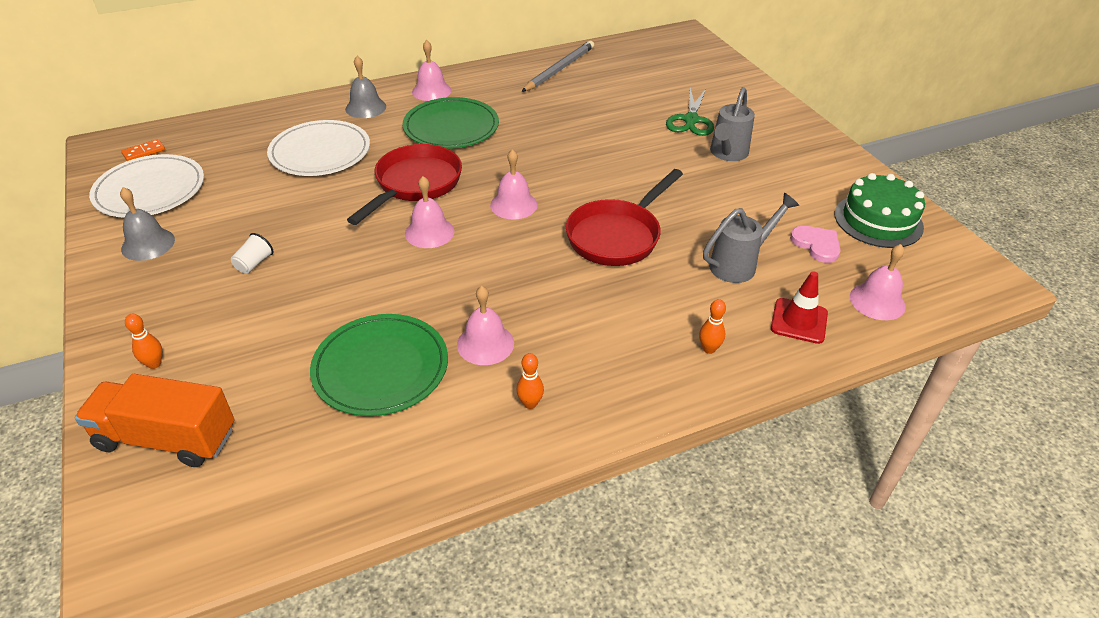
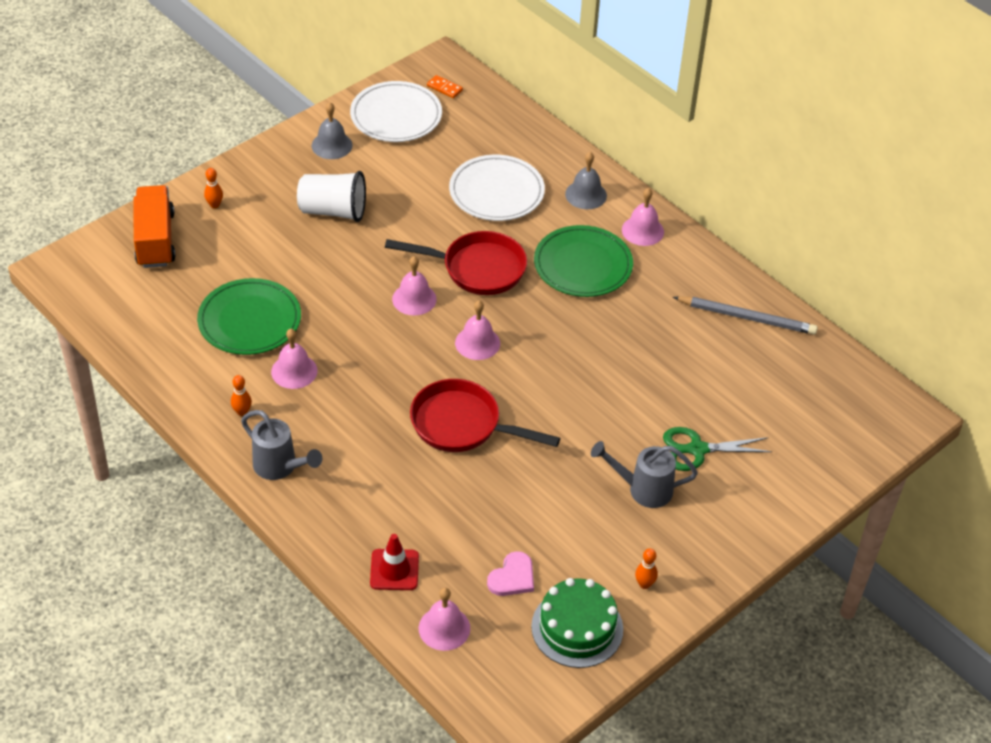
camera: 70 degrees right, 5 degrees up
white cup [231,233,274,273] -> white cup [297,171,366,222], size x2.14
orange bowling pin [699,299,726,354] -> orange bowling pin moved to [635,548,658,589]
grey watering can [703,193,799,283] -> grey watering can moved to [241,410,322,480]

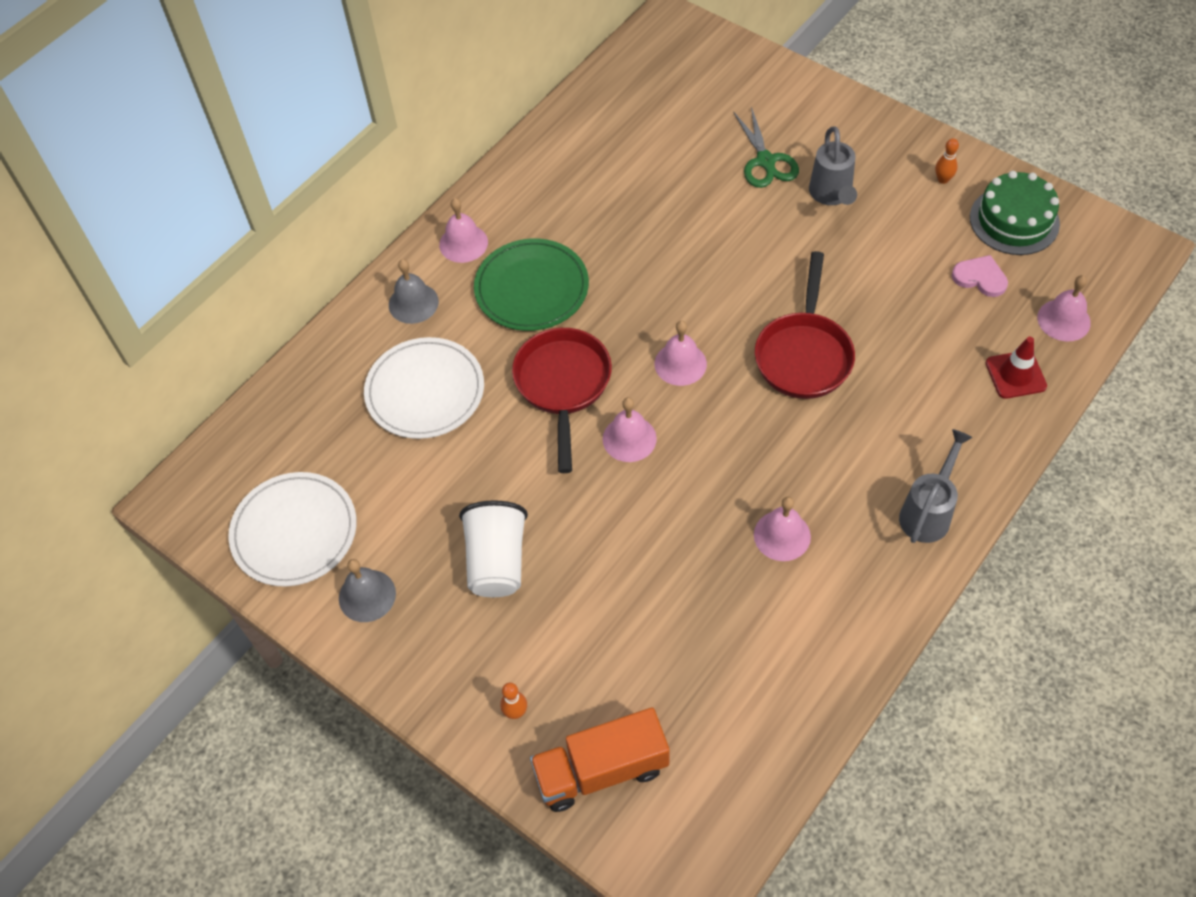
camera: 95 degrees left, 10 degrees up
green plate [197,278,301,355] -> none
orange bowling pin [231,375,252,416] -> none
orange domino [427,75,463,98] -> none
grey pencil [673,296,818,335] -> none

